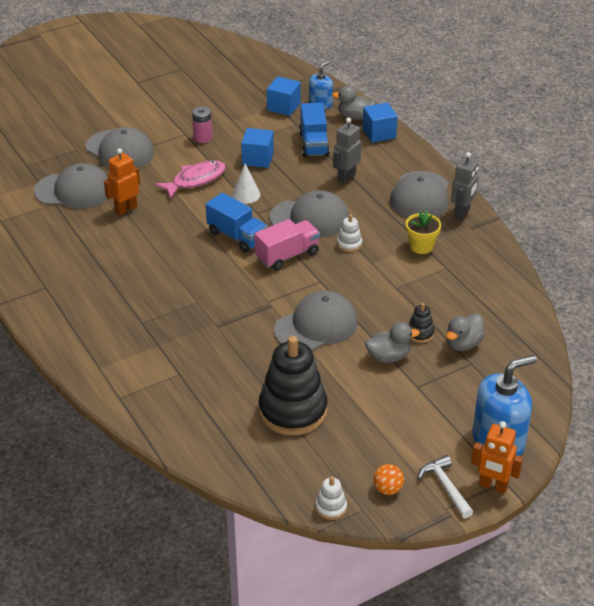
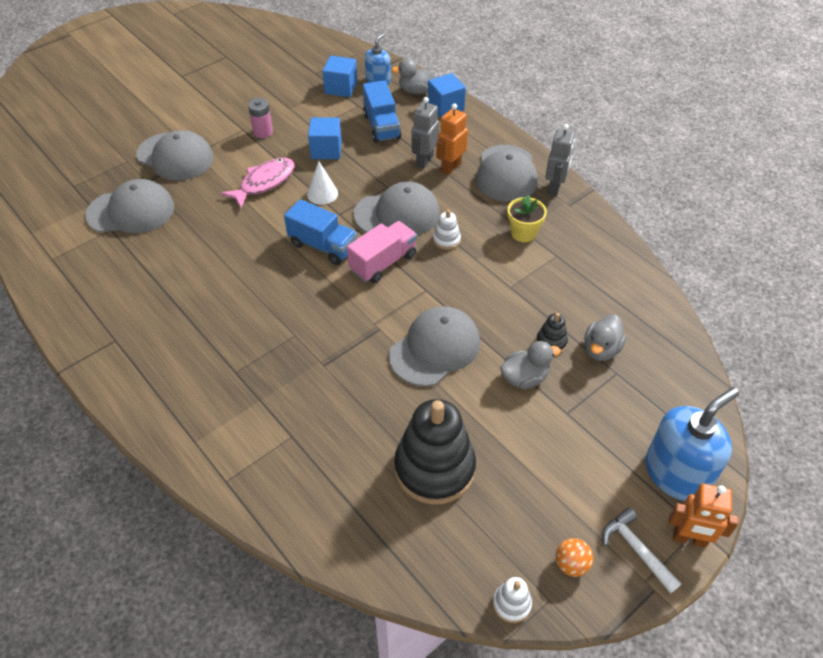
camera: 10 degrees left, 10 degrees up
orange robot [104,148,140,215] -> orange robot moved to [436,104,468,175]

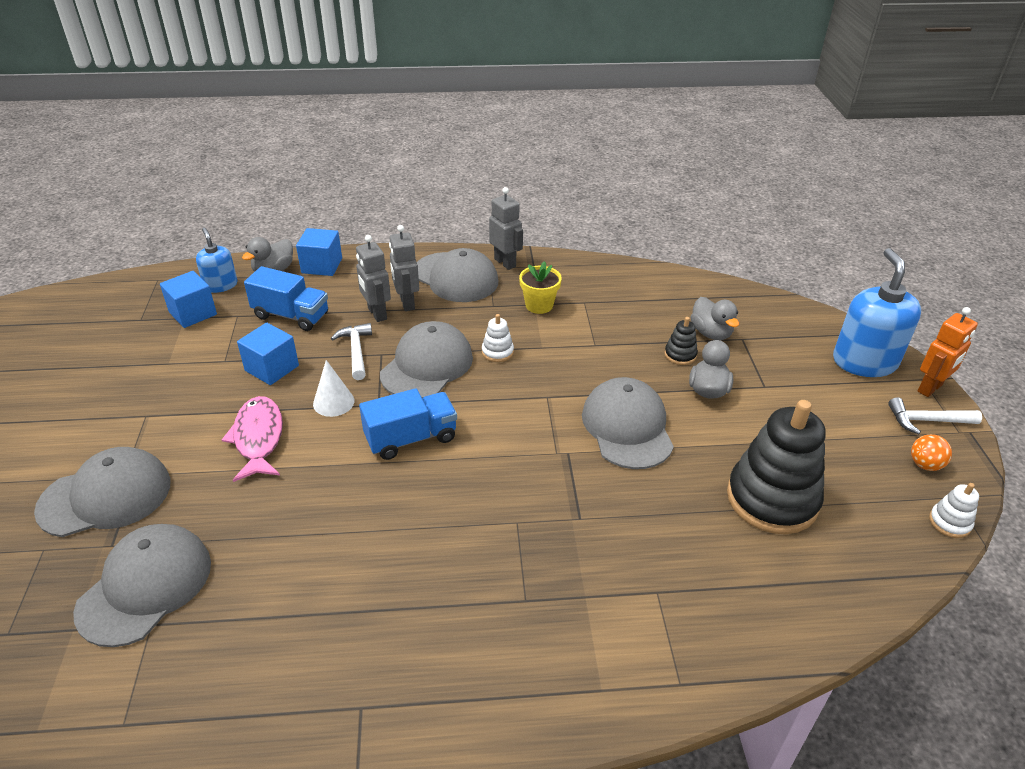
camera: 55 degrees left, 10 degrees down
pink battery [248,98,273,138] -> none
pink truck [347,221,417,284] -> none
orange robot [436,104,468,175] -> grey robot [389,225,419,311]
none -> white hammer [331,323,372,380]

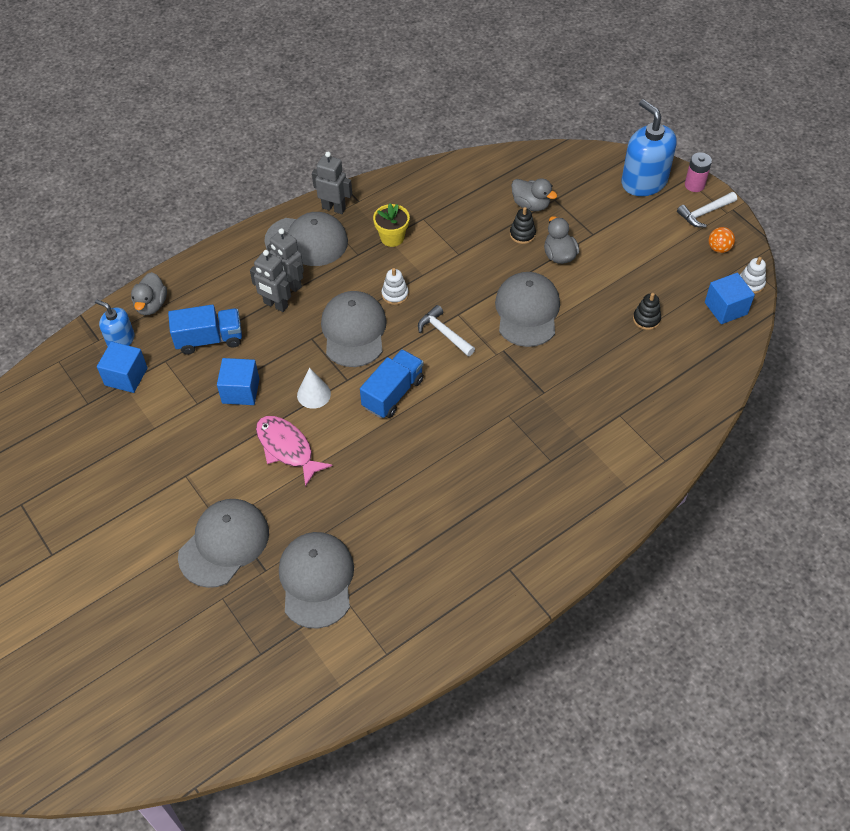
camera: 30 degrees left, 15 degrees up
blue cube [296,228,342,276] -> blue cube moved to [705,273,755,324]
white hammer [331,323,372,380] -> white hammer moved to [418,305,475,356]
grey cap [582,377,674,469] -> grey cap turned 45 degrees clockwise [495,272,560,347]
black stacking toy [727,400,826,534] -> black stacking toy [633,293,661,330], size x0.43
orange robot [918,307,978,397] -> pink battery [685,152,712,192]

